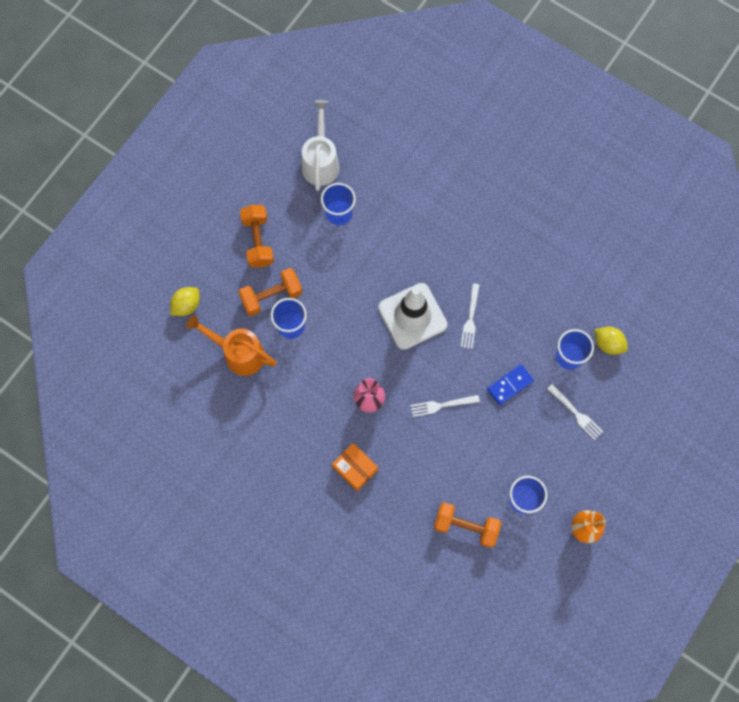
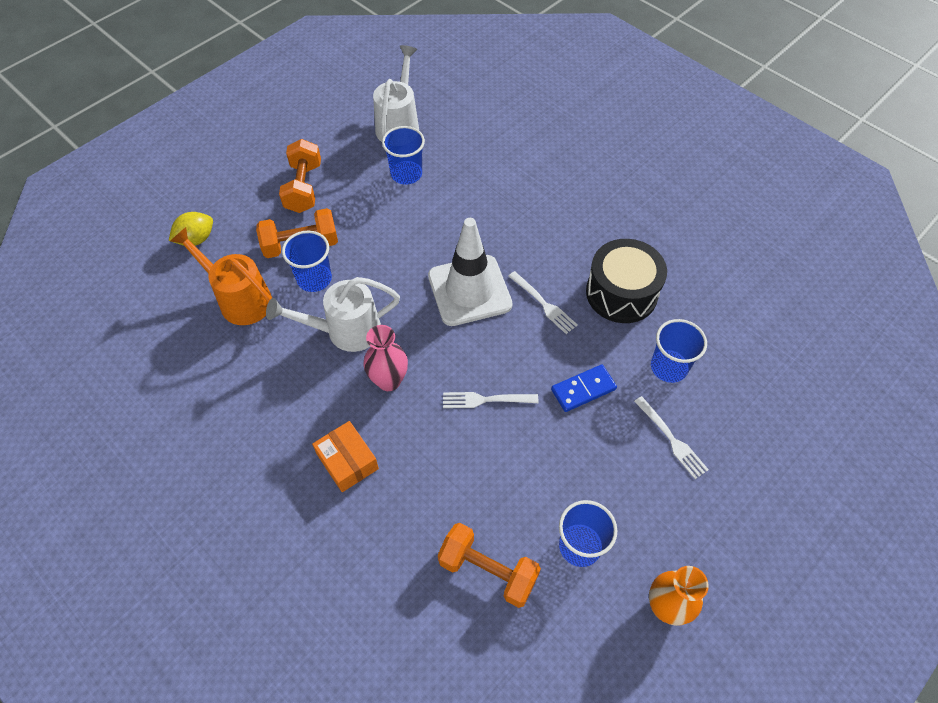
camera: 10 degrees right, 15 degrees down
white fork [461,283,479,349] -> white fork turned 60 degrees counterclockwise [508,271,578,334]
yellow lemon [594,327,628,355] -> none
none -> white watering can [266,277,400,352]
none -> black drum [586,239,667,323]

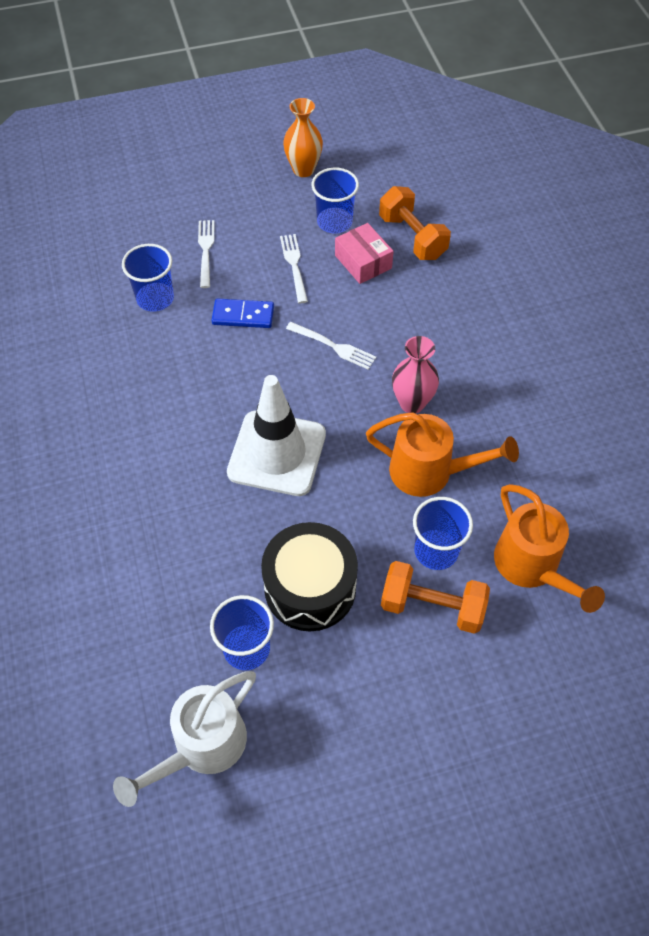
camera: 150 degrees left, 0 degrees up
yellow lemon [169,212,213,246] -> none
white watering can [266,277,400,352] -> orange watering can [366,412,519,497]
orange dumbbell [279,139,321,213] -> none
orange box [312,421,379,492] -> none
white fork [508,271,578,334] -> white fork moved to [280,234,308,303]
black drum [586,239,667,323] -> black drum moved to [261,522,358,631]
none -> pink box [335,223,394,284]

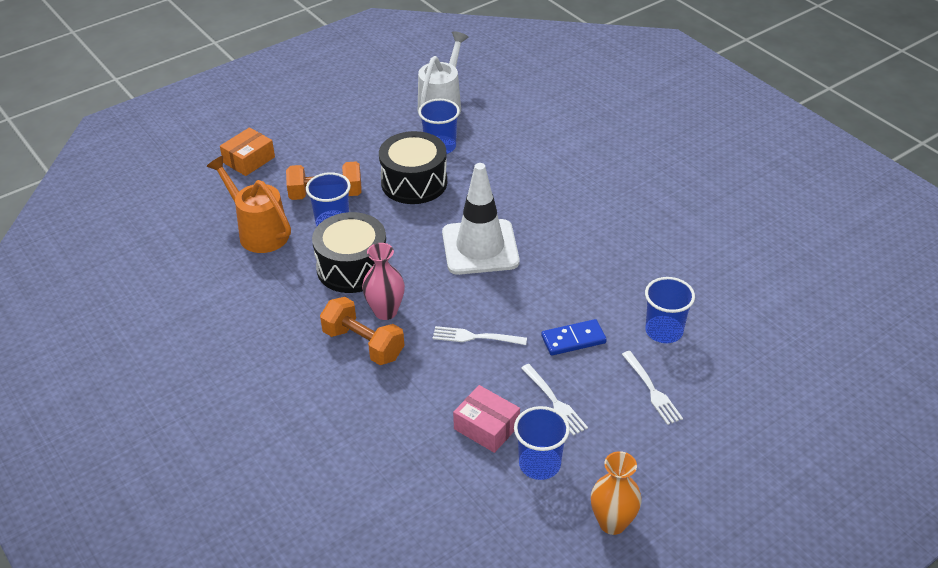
camera: 160 degrees right, 15 degrees down
orange watering can [366,412,519,497] -> black drum [312,212,386,293]
orange dumbbell [379,186,451,260] -> orange dumbbell moved to [320,297,404,365]
none -> orange box [220,127,275,176]

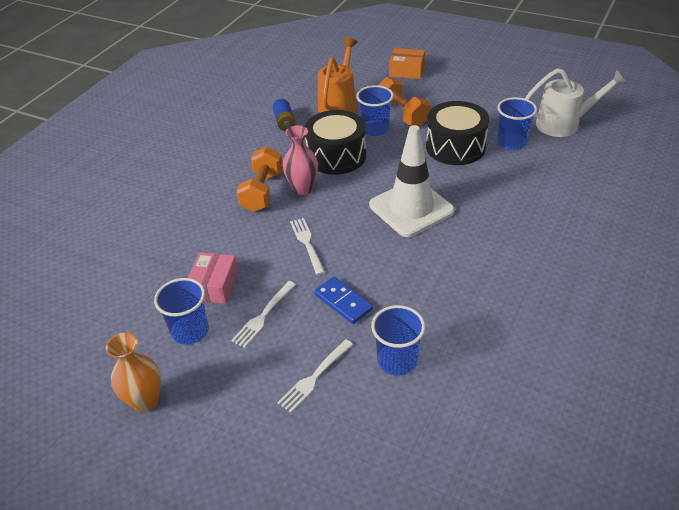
camera: 65 degrees right, 0 degrees up
none -> blue battery [272,99,295,131]

